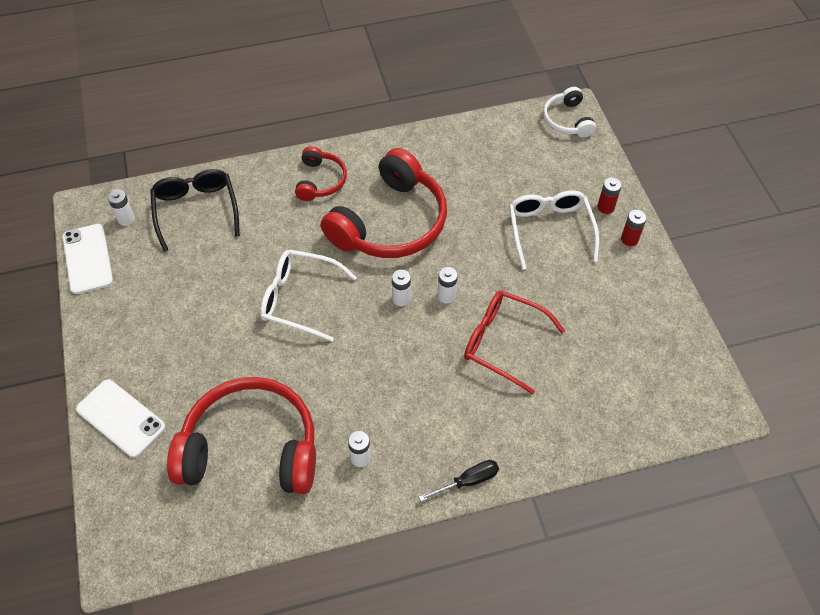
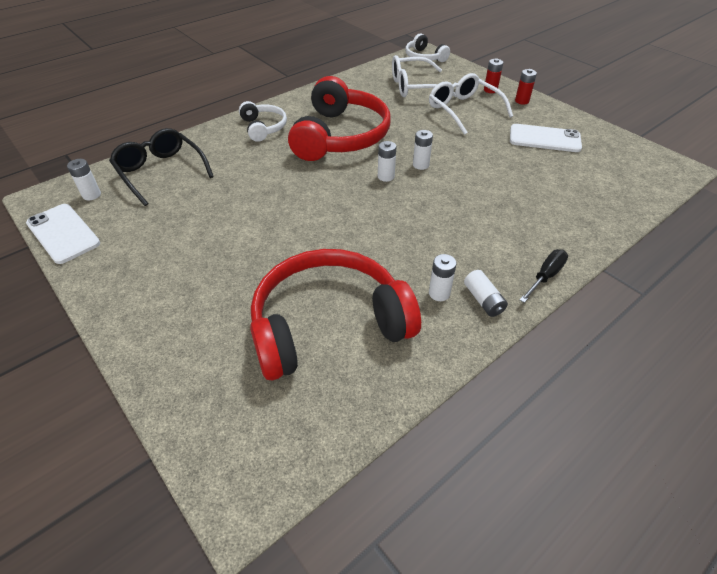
camera: 25 degrees left, 10 degrees down
white phone [76,379,166,458] -> white phone moved to [510,124,582,152]
white glasses [260,250,357,342] -> white glasses moved to [392,55,456,97]
red headphones [295,146,347,201] -> white headphones [239,101,287,142]
red glasses [464,291,565,395] -> none
none -> white battery [464,270,508,317]

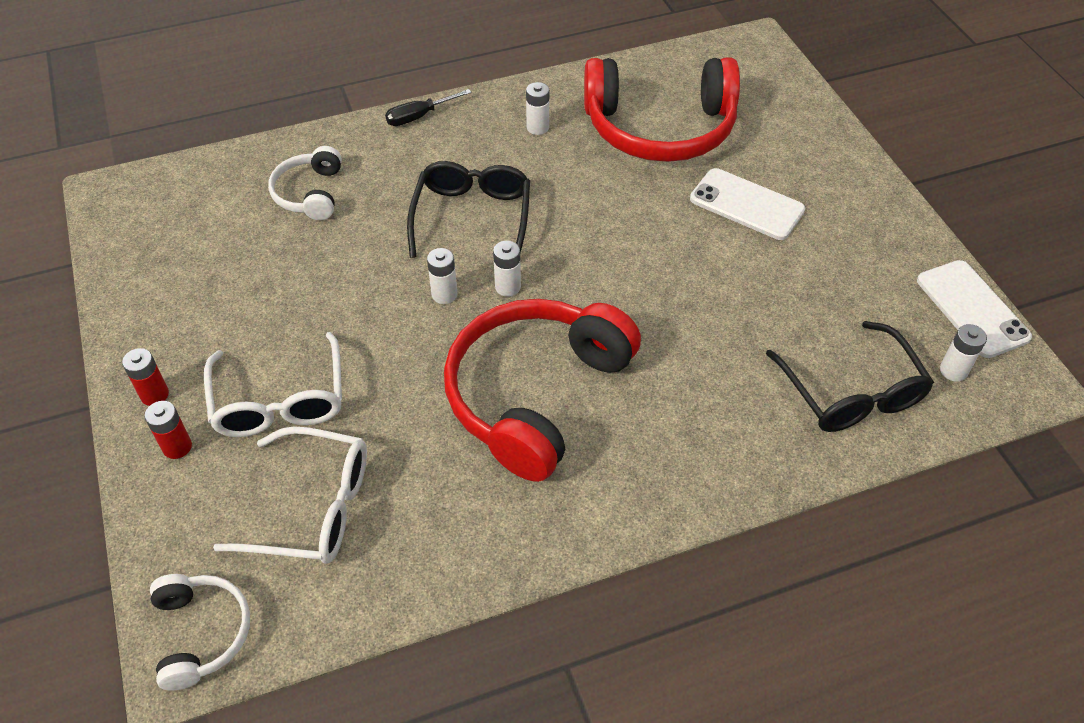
camera: 160 degrees left, 5 degrees up
white headphones [239,101,287,142] -> white headphones moved to [268,146,342,220]
white battery [464,270,508,317] -> none
white phone [510,124,582,152] -> white phone moved to [690,168,805,240]
none -> black glasses [407,161,530,258]

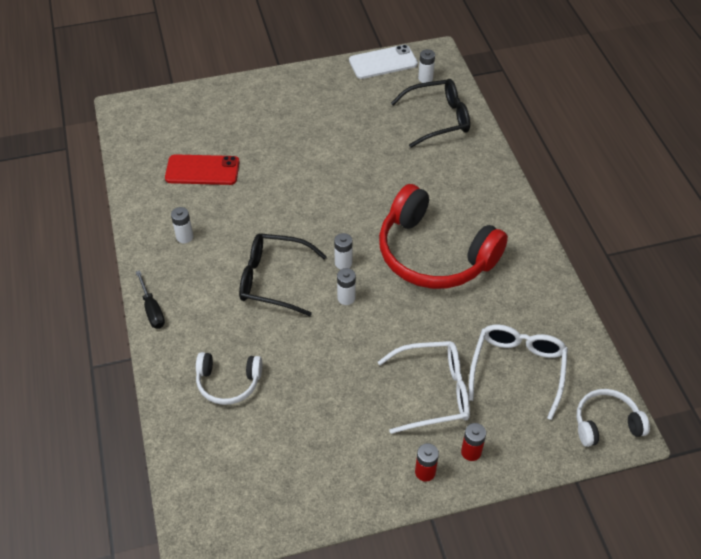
camera: 85 degrees left, 0 degrees up
red headphones [584,58,740,162] -> red phone [165,154,240,185]
white phone [690,168,805,240] -> none

